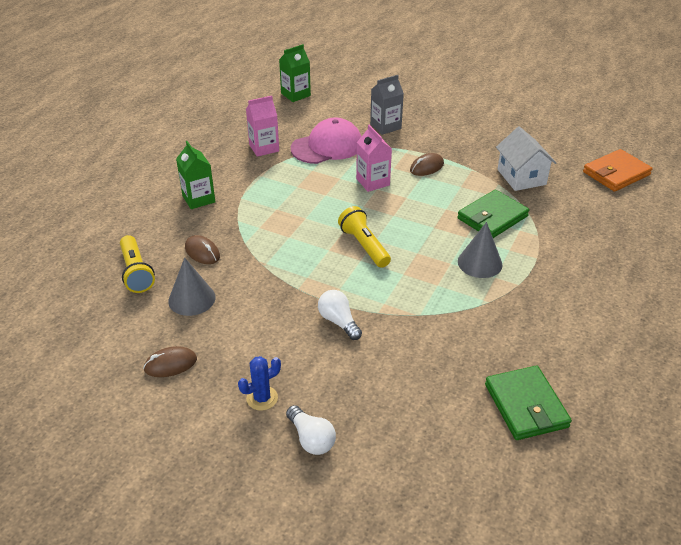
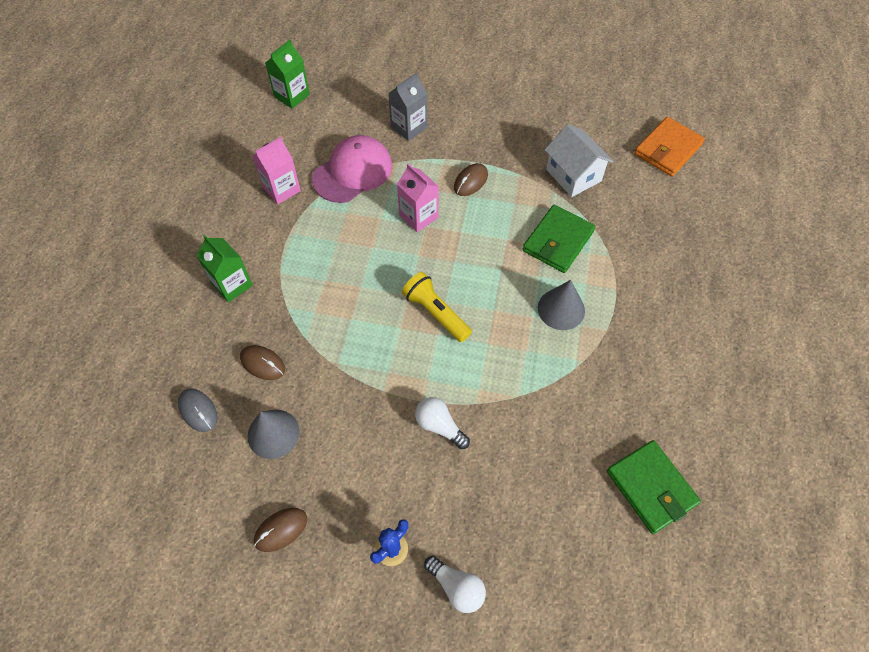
camera: 15 degrees left, 20 degrees up
yellow flashlight [120,235,155,293] -> grey mouse [178,388,218,432]

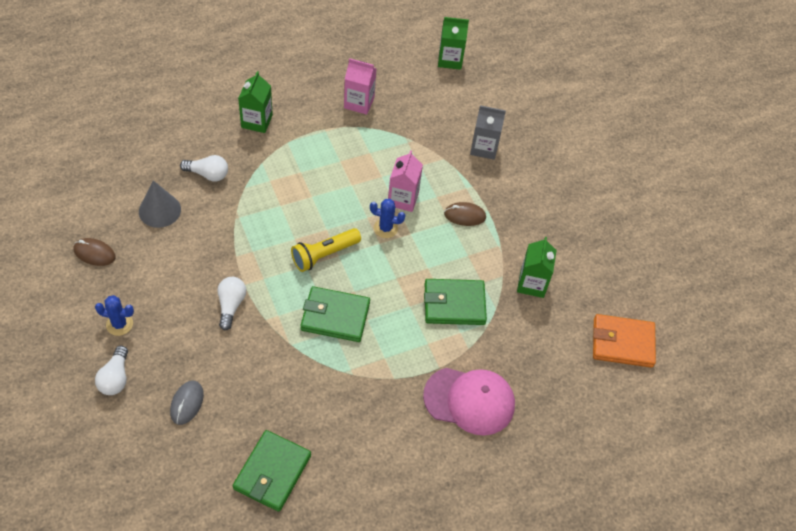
camera: 50 degrees right, 5 degrees down
grey mouse [178,388,218,432] -> grey mouse moved to [170,381,204,425]
brown mouse [240,345,285,380] -> white light bulb [180,155,228,182]
pink cap [312,135,392,203] -> pink cap moved to [423,368,515,436]
yellow flashlight [402,272,472,342] -> yellow flashlight turned 135 degrees counterclockwise [291,228,361,272]
grey cone [538,280,585,330] -> none
white house [545,124,613,197] -> green carton [517,237,557,298]
none -> green wallet [300,286,370,342]
none -> blue cactus [370,199,405,238]

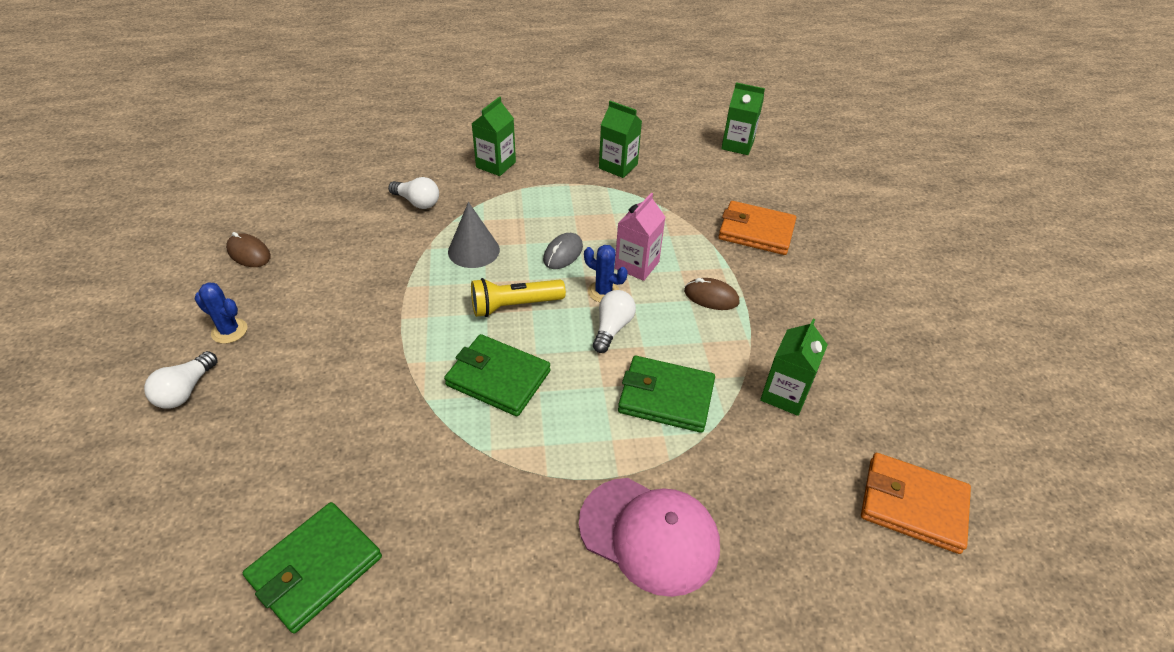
camera: 20 degrees right, 10 degrees down
grey cone [139,181,181,228] -> grey cone moved to [448,202,500,268]
grey mouse [170,381,204,425] -> grey mouse moved to [543,233,583,269]
white light bulb [217,277,246,330] -> white light bulb moved to [593,290,636,353]
pink carton [344,58,377,115] -> green carton [599,101,642,178]
grey carton [470,105,506,160] -> orange wallet [718,201,796,255]

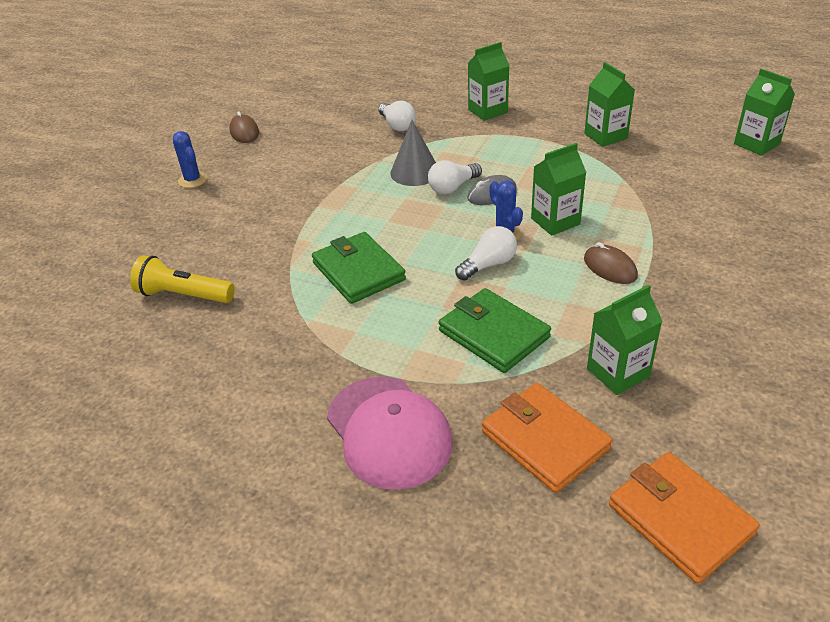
camera: 35 degrees right, 5 degrees down
white light bulb [144,351,218,409] -> white light bulb moved to [428,160,482,194]
green wallet [243,502,382,634] -> none
yellow flashlight [471,278,566,317] -> yellow flashlight moved to [130,255,235,303]
pink carton [615,193,665,281] -> green carton [531,143,587,236]
orange wallet [718,201,796,255] -> orange wallet moved to [482,383,613,493]

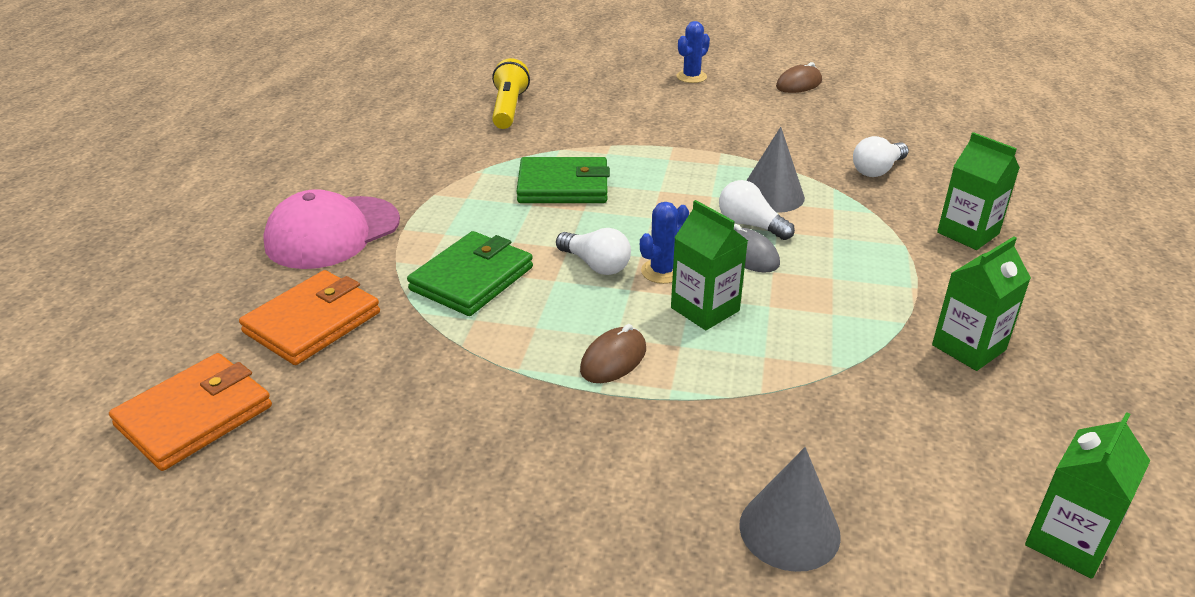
camera: 75 degrees right, 5 degrees down
green wallet [312,232,406,304] -> green wallet turned 45 degrees clockwise [516,157,610,203]
green carton [587,285,662,395] -> none
none -> grey cone [739,447,841,572]

